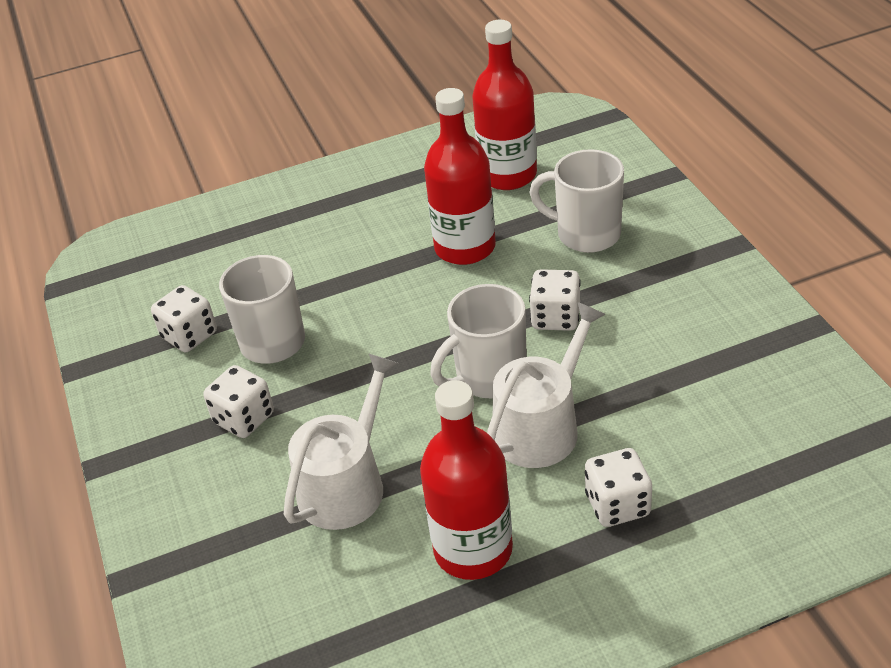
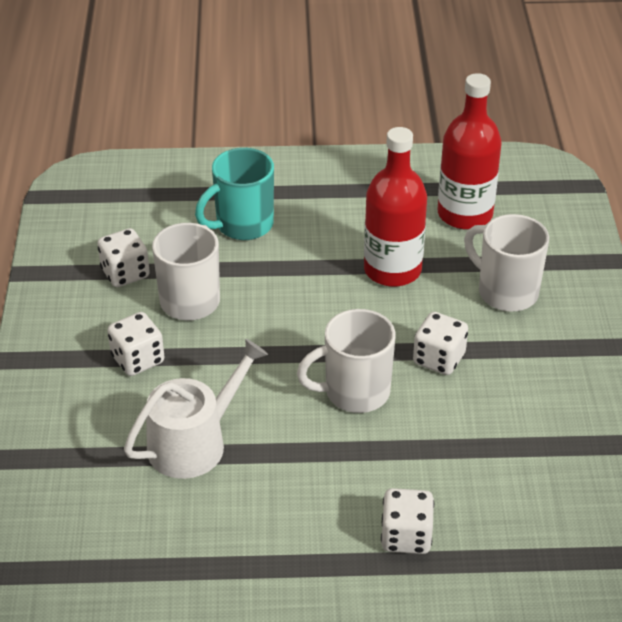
camera: 15 degrees right, 0 degrees up
red bottle [420,380,513,580] -> none
white watering can [487,302,606,468] -> none
none -> turquoise mug [195,148,274,240]

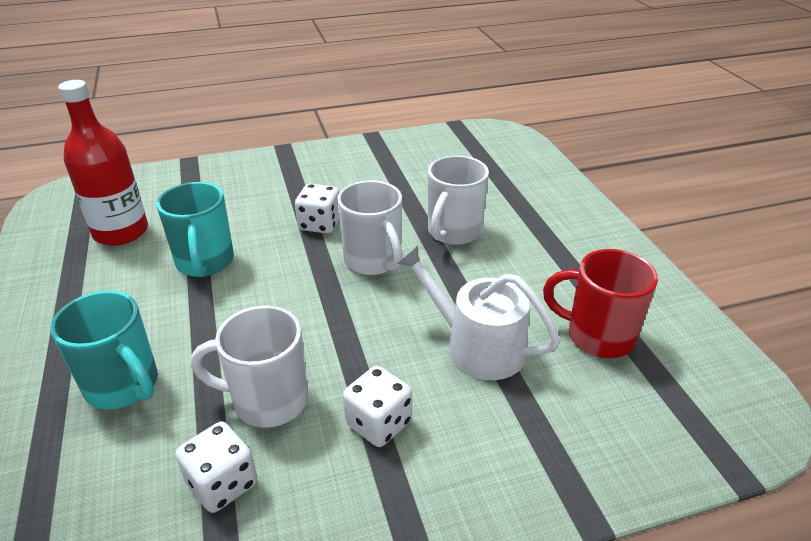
camera: 105 degrees left, 5 degrees down
red bottle [364,127,427,287] -> turquoise mug [156,182,234,277]
white dice [381,488,434,554] -> none
white mug [464,214,549,312] -> white mug moved to [428,155,489,245]
none -> red mug [543,249,658,358]

